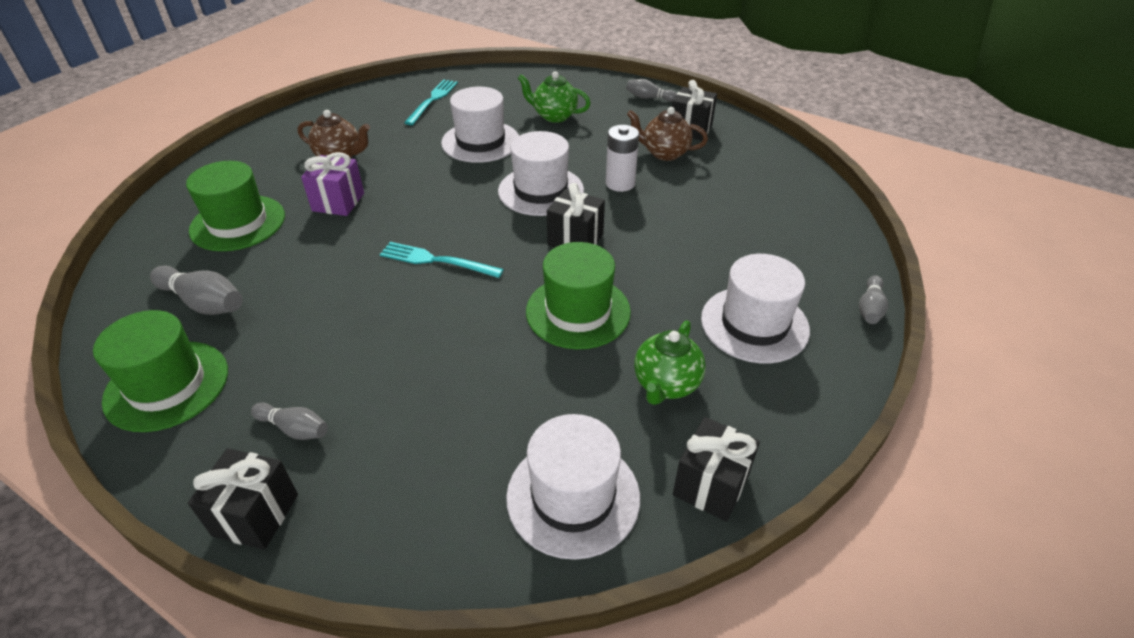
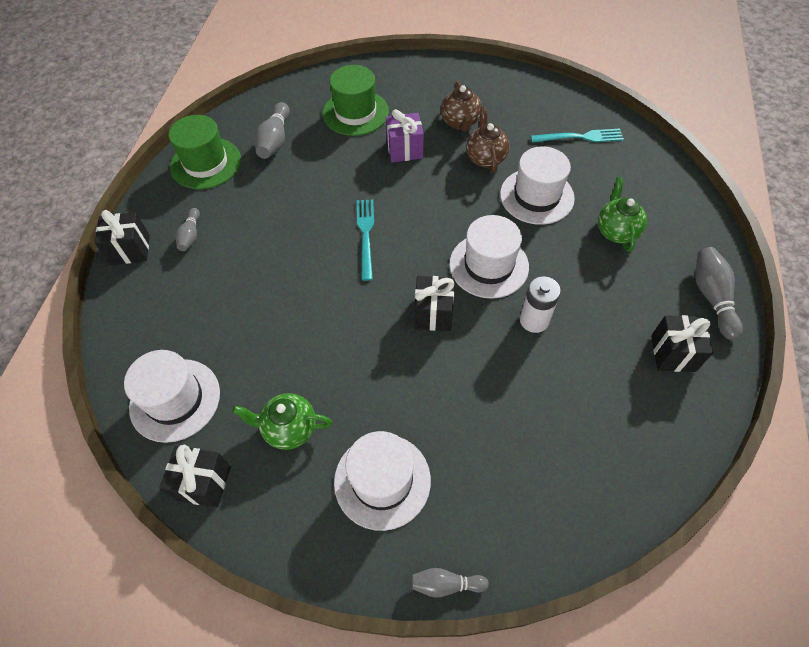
camera: 70 degrees right, 15 degrees up
green hat [526,242,631,349] -> none
grey bowling pin [626,79,677,102] -> grey bowling pin [695,247,743,340], size x1.61
brown teapot [627,107,708,161] -> brown teapot moved to [466,106,509,173]

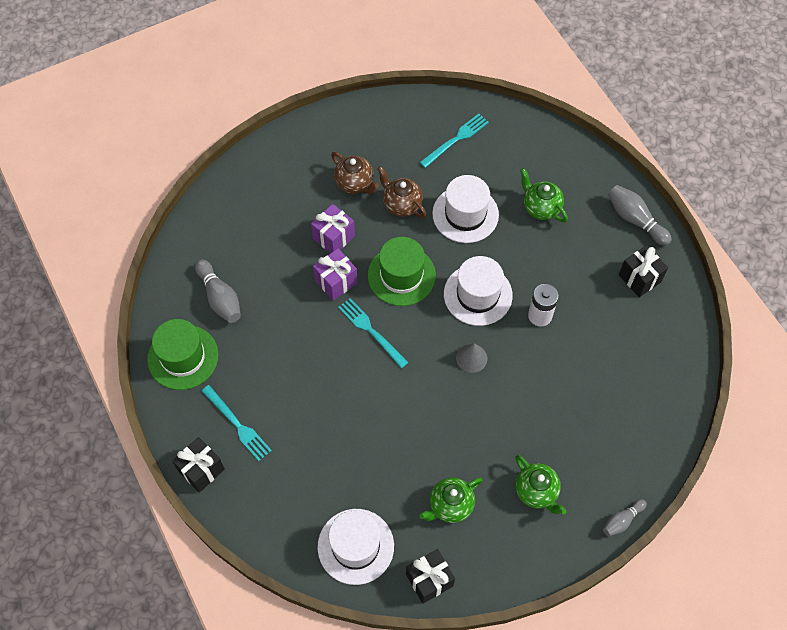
camera: 40 degrees left, 5 degrees up
grey bowling pin [175,208,200,251] -> turquoise fork [202,385,272,461]
green hat [323,65,389,136] -> green hat moved to [368,237,436,306]
white hat [334,431,431,531] -> green teapot [515,455,567,514]
black gift [414,276,455,331] -> grey cone [456,344,487,373]
none -> purple gift [313,248,358,301]

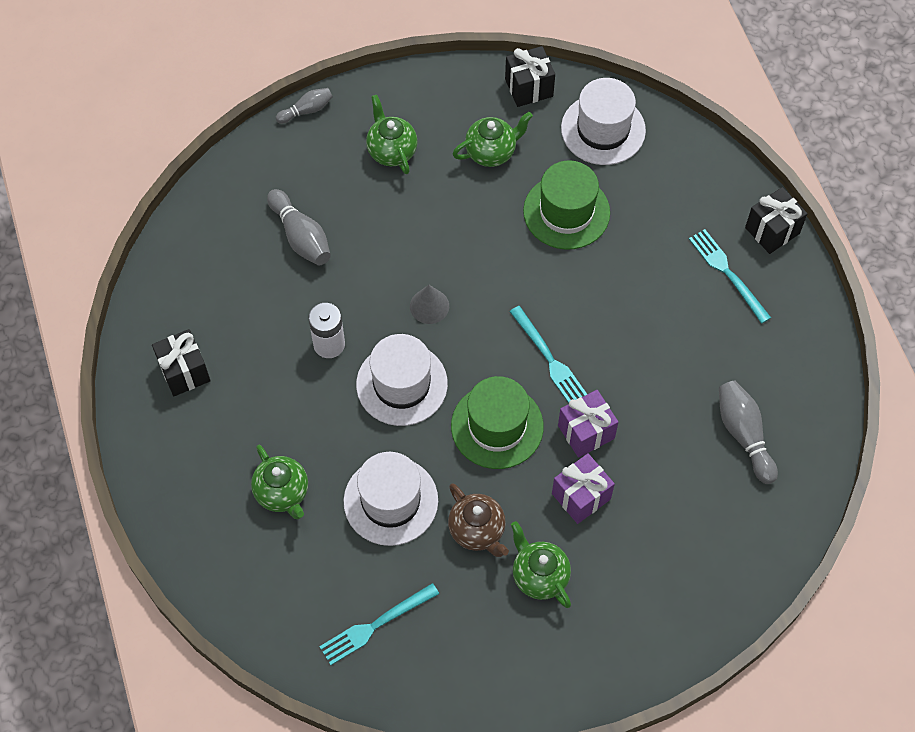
camera: 170 degrees left, 0 degrees up
green hat [147,319,219,390] -> green hat moved to [523,160,610,250]
brown teapot [331,152,379,194] -> green teapot [511,521,571,608]
grey bowling pin [608,185,672,246] -> grey bowling pin moved to [267,189,331,265]

